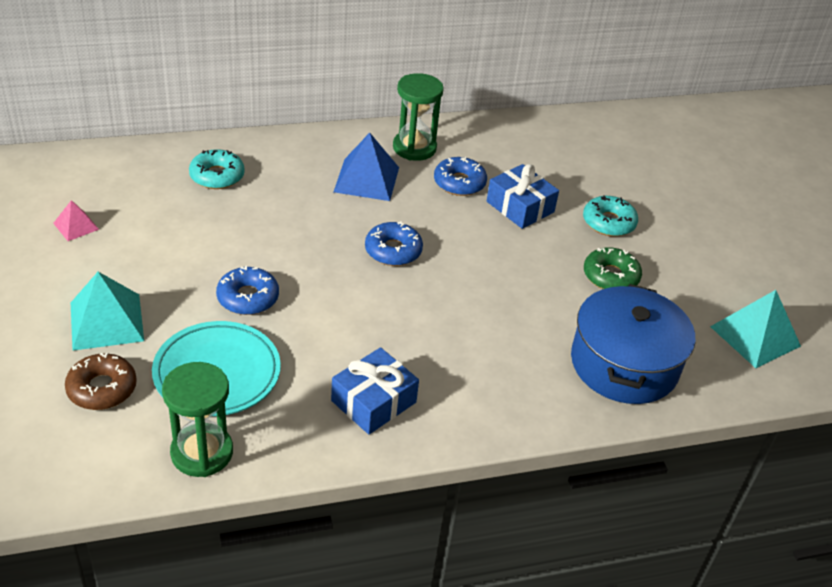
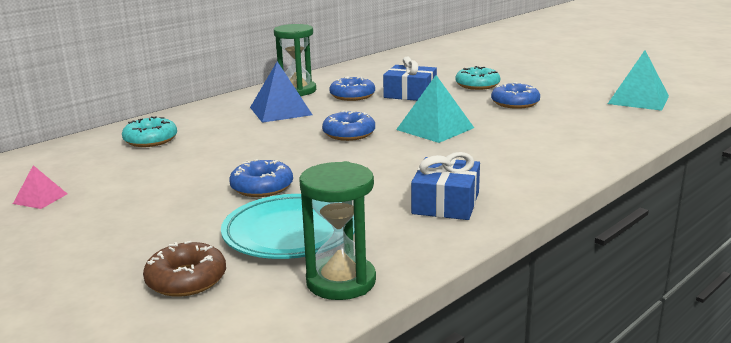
camera: 25 degrees left, 20 degrees down
turquoise pyramid [71,272,144,351] -> turquoise pyramid moved to [396,75,474,143]
blue pot [571,284,695,404] -> none
green donut [584,247,642,289] -> blue donut [491,82,540,109]

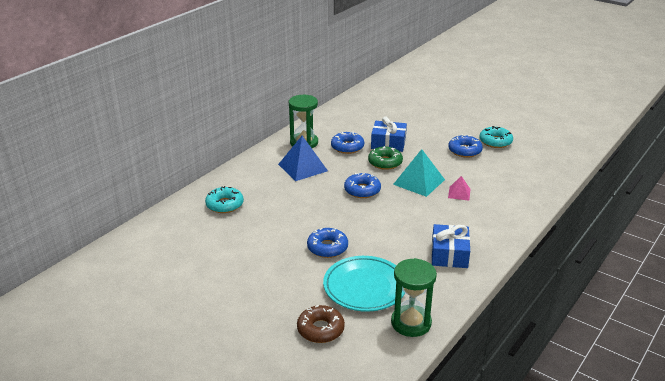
camera: 10 degrees left, 10 degrees up
pink pyramid [13,165,67,209] -> pink pyramid moved to [448,176,470,201]
turquoise donut [455,66,500,90] -> turquoise donut moved to [479,126,513,148]
turquoise pyramid [608,50,669,111] -> none
none -> green donut [368,146,403,170]

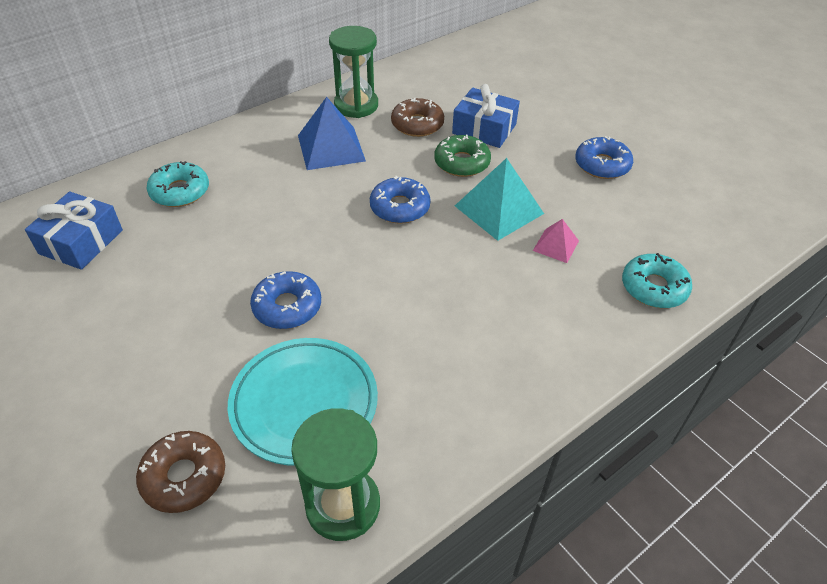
camera: 15 degrees right, 15 degrees up
blue donut [331,132,364,154] -> brown donut [391,98,444,137]
blue gift [431,224,470,268] -> blue gift moved to [25,191,123,270]
turquoise donut [479,126,513,148] -> turquoise donut moved to [622,253,692,308]

